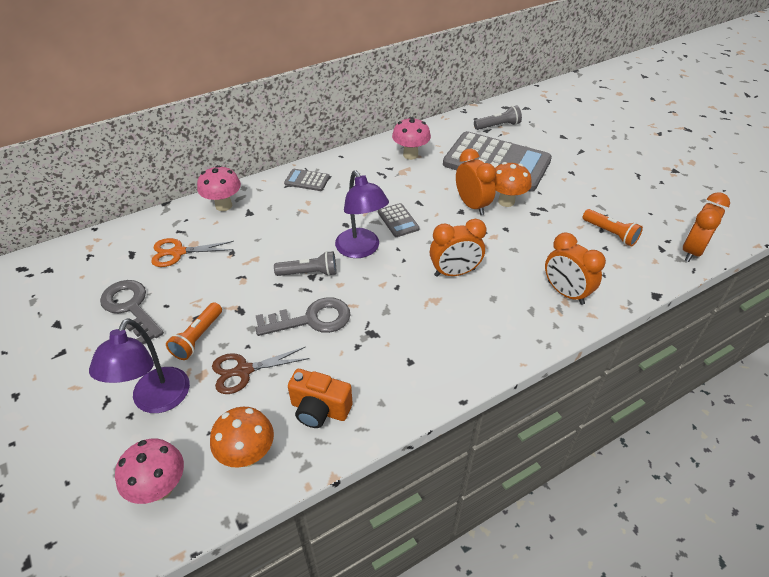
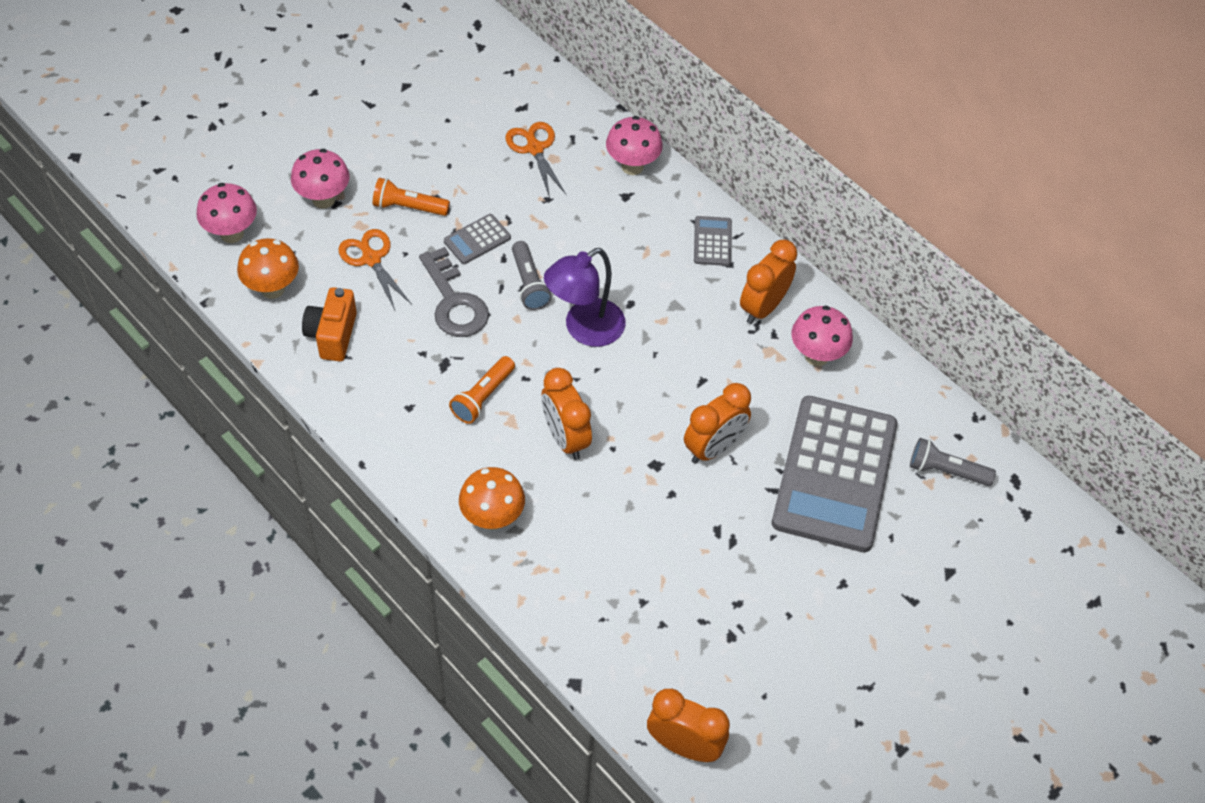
camera: 75 degrees right, 10 degrees up
purple lamp [89,318,190,413] -> pink mushroom [291,149,350,209]
grey key [100,280,164,344] -> none
brown scissors [212,347,310,394] -> orange scissors [338,229,412,310]
grey calculator [378,203,420,237] -> grey calculator moved to [444,214,511,264]
grey flashlight [474,105,522,130] -> grey flashlight turned 135 degrees clockwise [910,438,996,486]
orange mushroom [494,162,532,207] -> orange mushroom moved to [459,467,525,530]
orange clock [545,232,606,305] -> orange clock moved to [740,240,797,324]
orange flashlight [583,209,643,246] -> orange flashlight moved to [449,356,515,424]

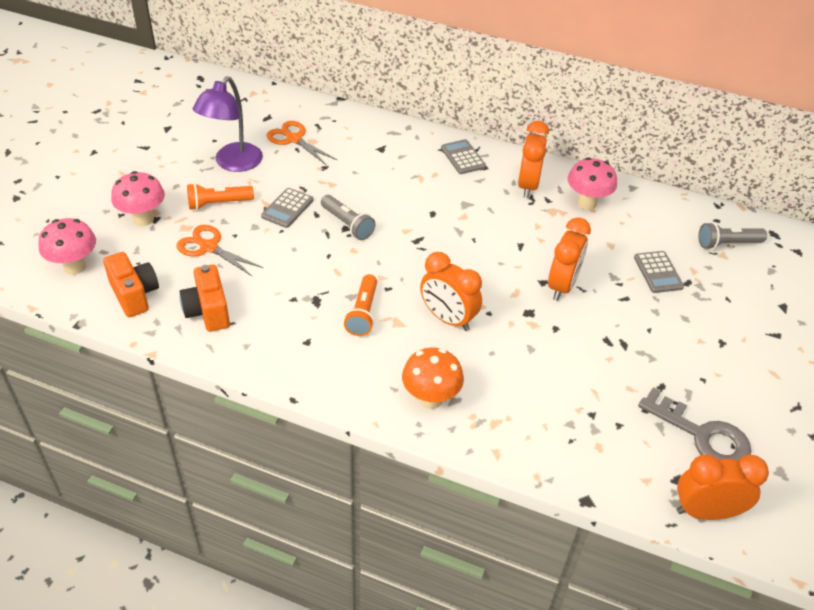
camera: 25 degrees left, 10 degrees down
orange mushroom [237,238,299,299] -> orange camera [103,252,159,317]
grey key [419,247,489,337] -> grey key moved to [638,387,751,461]
purple lamp [544,248,626,347] -> purple lamp moved to [192,76,263,172]
pink mushroom [606,116,663,175] -> none
grey calculator [772,396,897,552] -> grey calculator [634,251,684,293], size x0.41

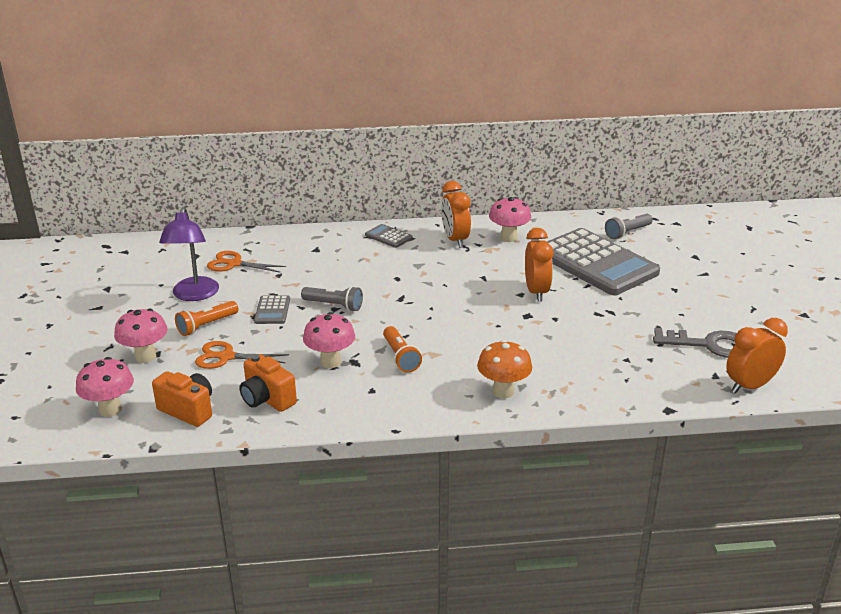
camera: 25 degrees left, 15 degrees down
orange clock [420,252,482,331] -> none
grey calculator [634,251,684,293] -> grey calculator [547,228,660,295], size x2.46
none -> pink mushroom [303,312,355,368]

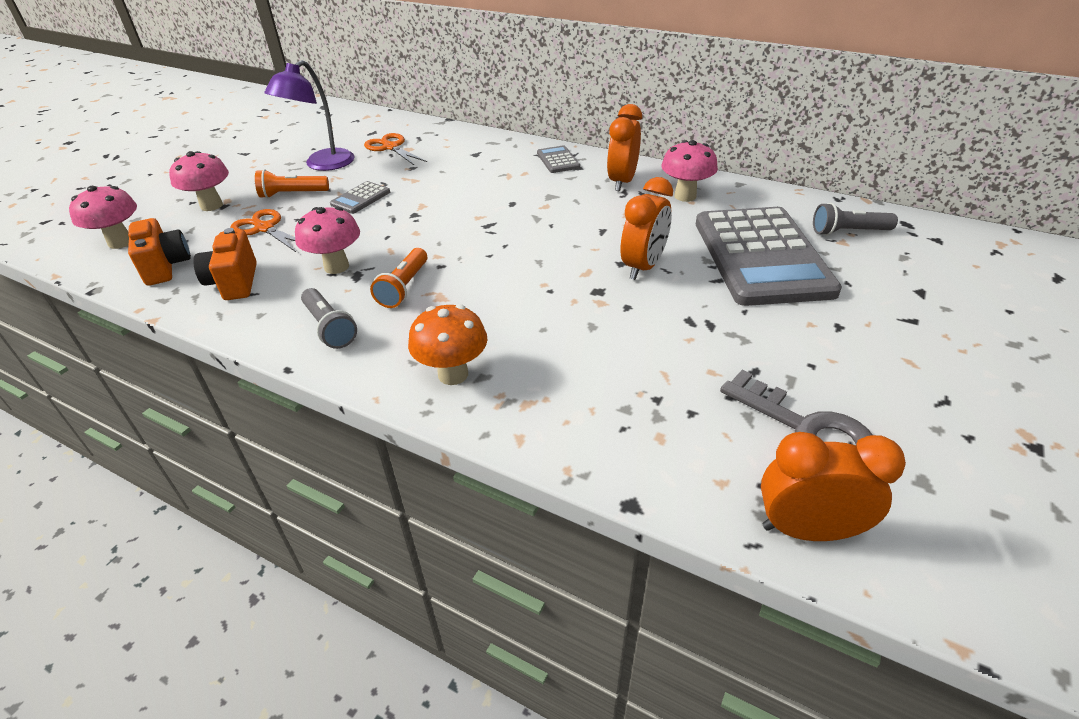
camera: 35 degrees right, 10 degrees up
grey flashlight [301,286,363,311] -> grey flashlight moved to [301,288,357,349]

